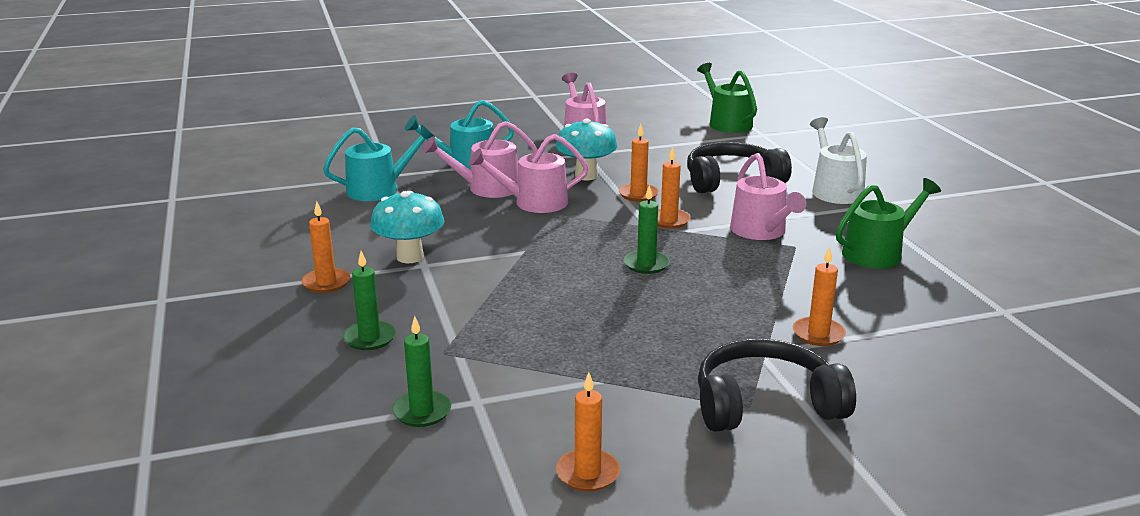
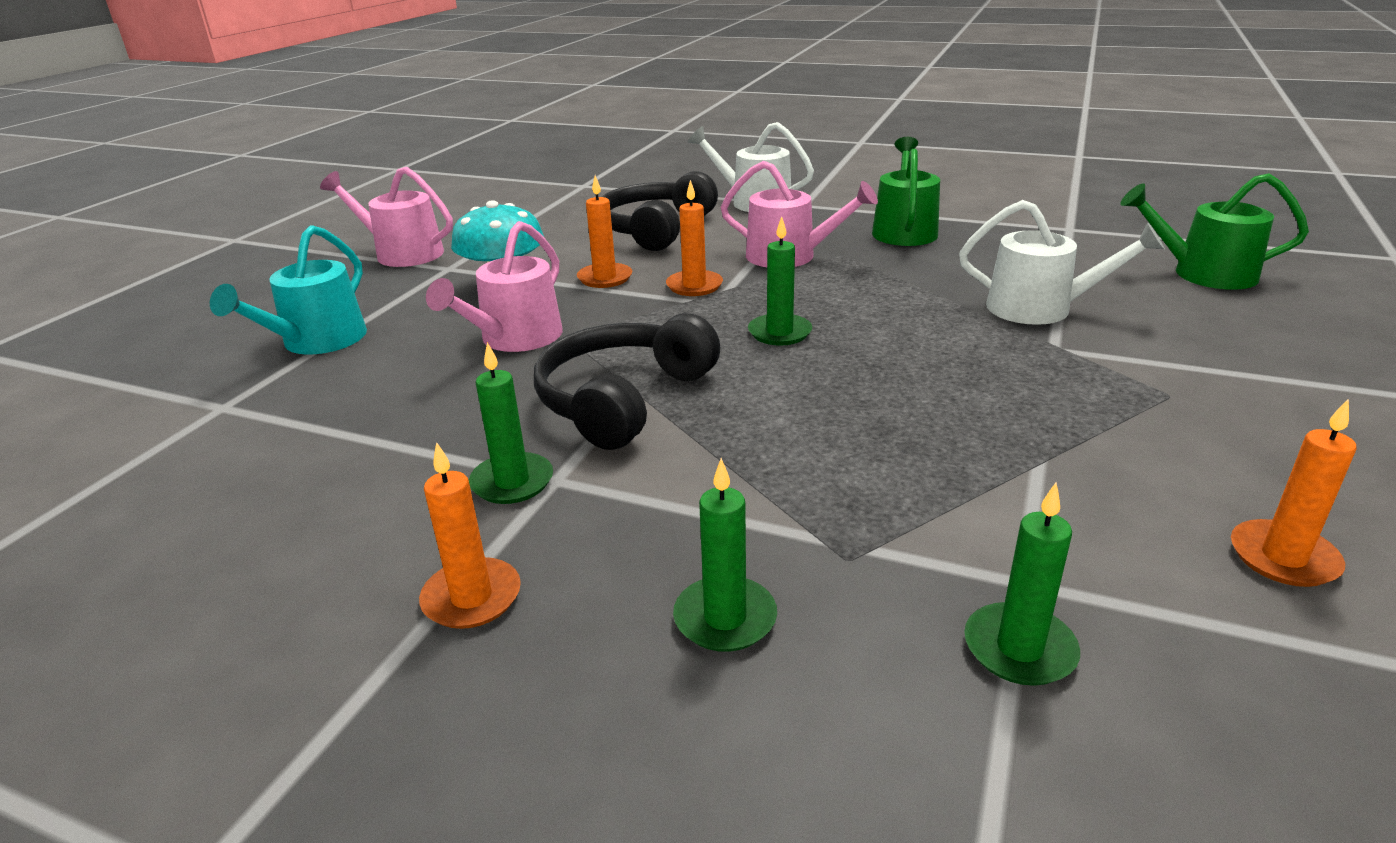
camera: 50 degrees left, 5 degrees up
turquoise watering can [323,124,435,201] -> none
turquoise mushroom [370,191,445,263] -> green candle [469,342,553,504]
pink watering can [423,121,538,198] -> none
green watering can [697,63,757,133] -> green watering can moved to [1120,173,1309,290]
black headphones [698,339,856,432] -> black headphones moved to [534,313,720,450]
orange candle [793,246,846,346] -> white watering can [959,200,1165,325]

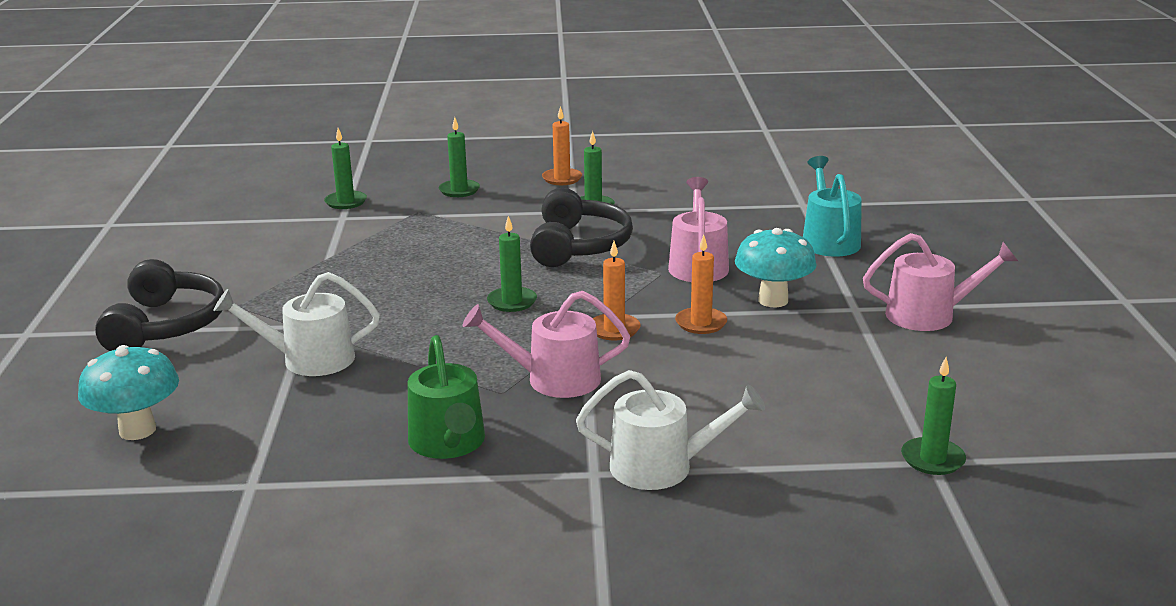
camera: 155 degrees right, 5 degrees down
black headphones [602,171,718,251] -> black headphones moved to [95,259,224,351]
green watering can [1120,173,1309,290] -> turquoise mushroom [78,345,179,440]
orange candle [1231,398,1357,587] -> none
none -> green candle [901,357,966,475]

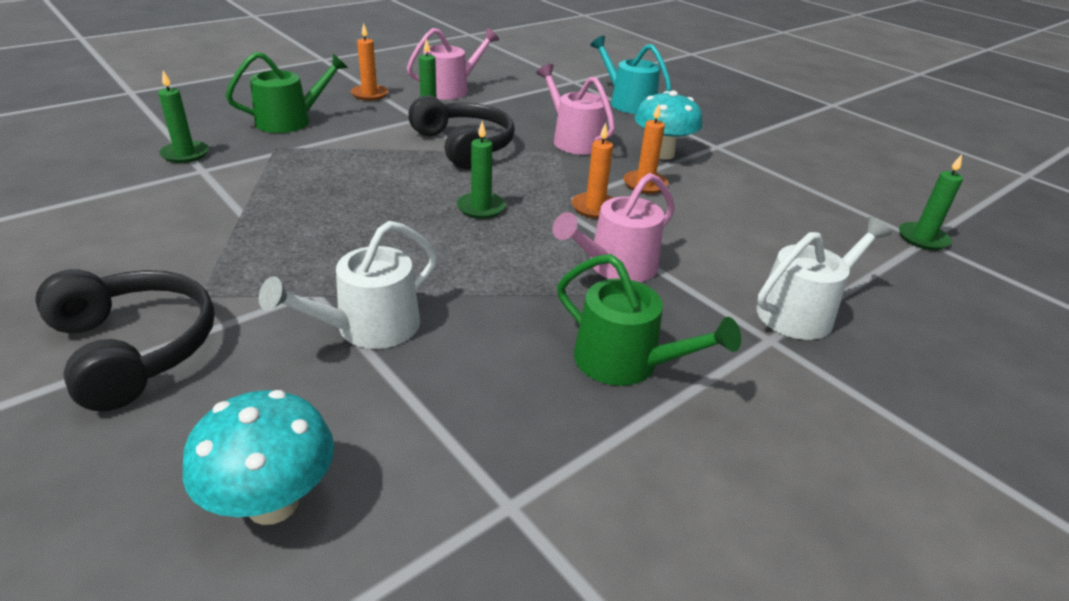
camera: 40 degrees left, 10 degrees up
green candle [439,117,480,197] -> green watering can [226,52,348,133]
pink watering can [863,233,1018,331] -> pink watering can moved to [407,28,499,100]

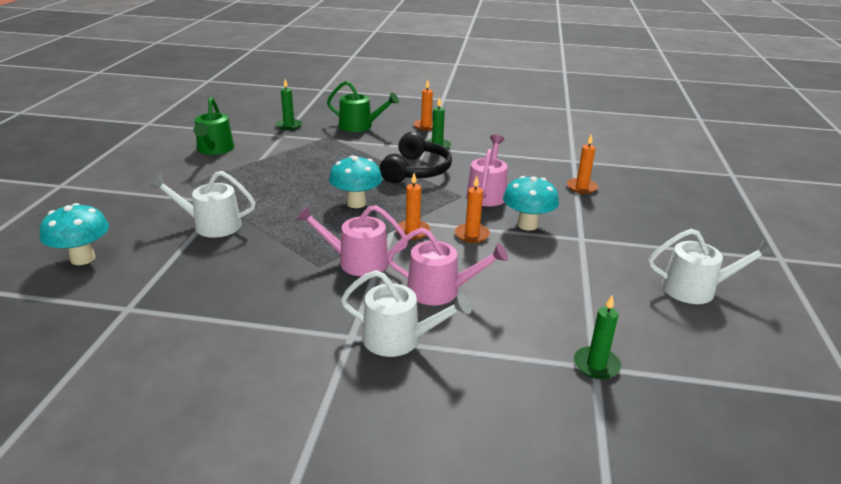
camera: 50 degrees right, 5 degrees down
black headphones [35,269,215,412] -> none
pink watering can [407,28,499,100] -> pink watering can moved to [387,228,508,305]
green candle [457,121,506,219] -> turquoise mushroom [329,156,382,208]
green watering can [557,254,741,386] -> green watering can moved to [193,97,234,155]
turquoise watering can [590,36,672,114] -> orange candle [567,134,598,194]
none -> white watering can [648,229,774,304]

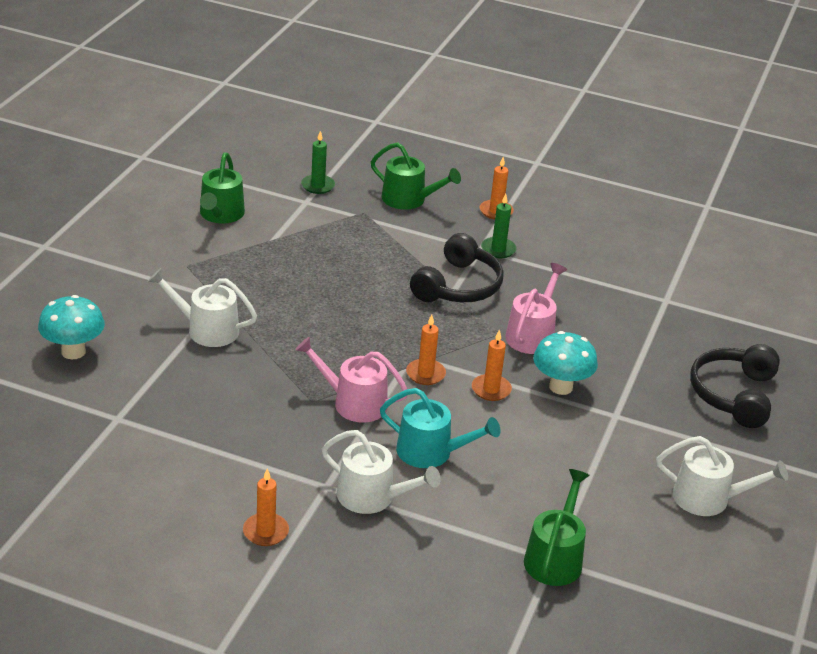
camera: 10 degrees right, 5 degrees up
turquoise mushroom [329,156,382,208] -> none
pink watering can [387,228,508,305] -> turquoise watering can [380,388,500,468]
orange candle [567,134,598,194] -> orange candle moved to [243,468,289,546]
green candle [574,295,621,379] -> green watering can [524,469,590,586]
none -> black headphones [690,344,780,428]

